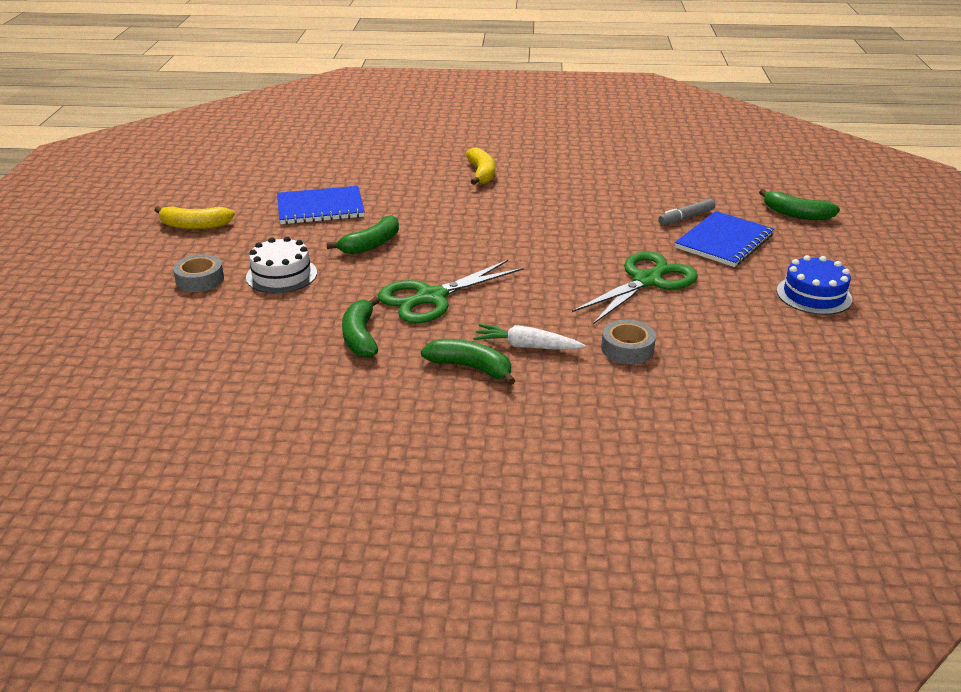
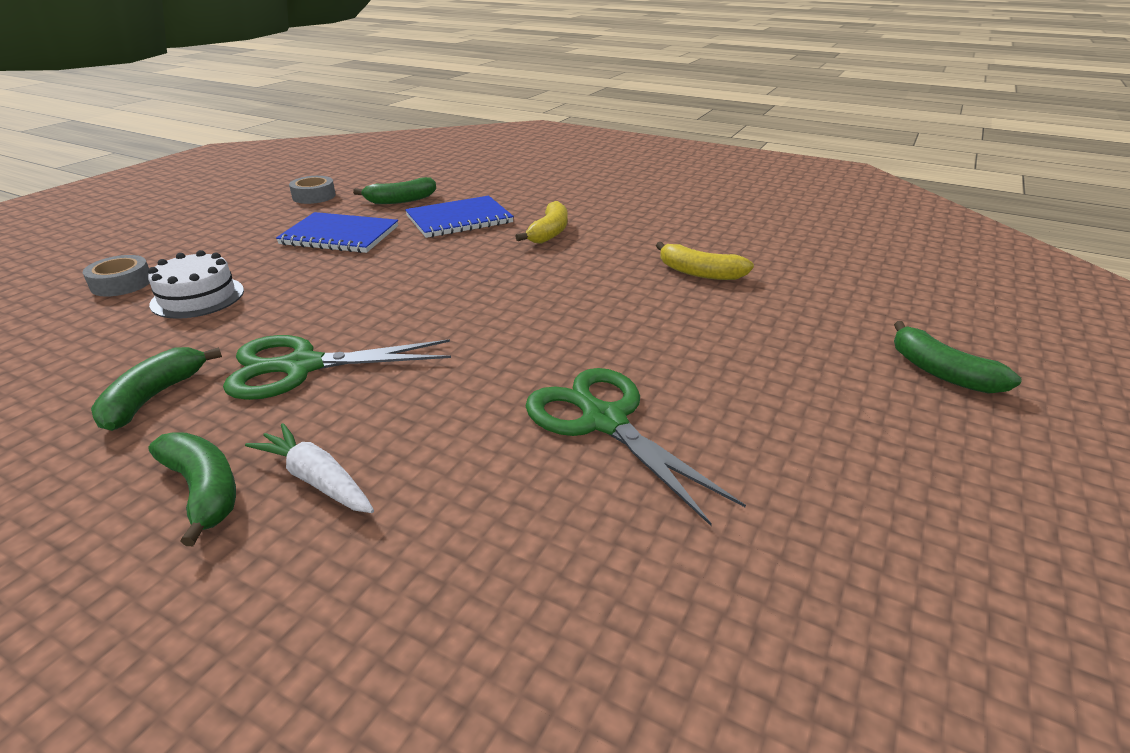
camera: 25 degrees right, 0 degrees up
yellow banana [155,206,235,229] -> yellow banana moved to [656,242,754,280]
green banana [327,215,399,254] -> green banana moved to [353,177,436,204]
green scissors [572,251,698,324] -> green scissors turned 105 degrees counterclockwise [526,368,746,526]
grey tape [601,320,656,364] -> grey tape moved to [289,176,336,204]
grey marker [658,199,715,225] -> none
blue notebook [675,211,774,267] -> blue notebook moved to [405,196,514,238]
blue cake [777,255,852,315] -> none

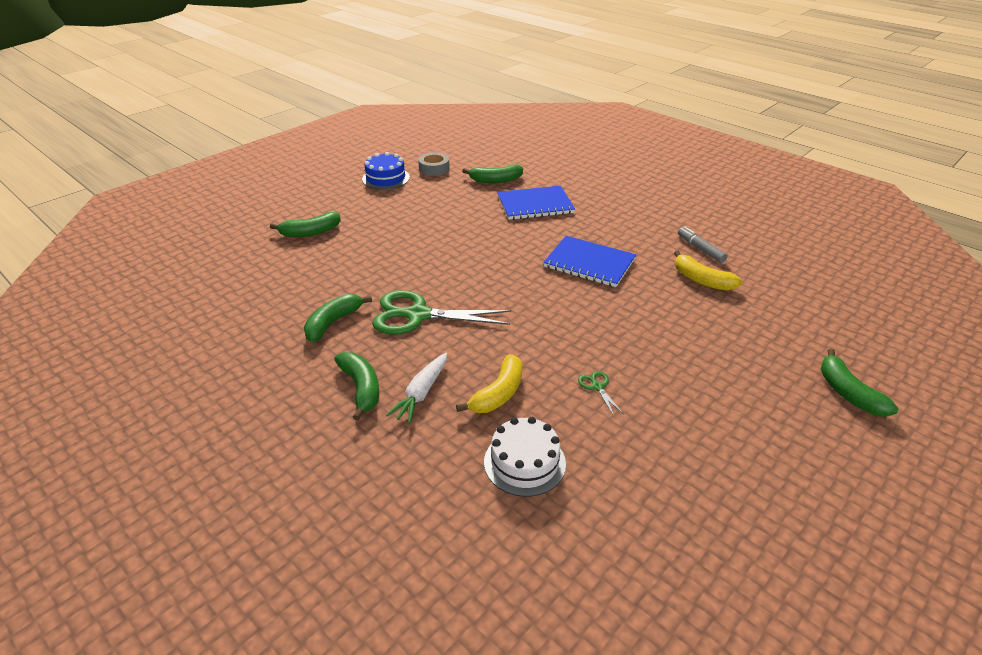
camera: 15 degrees right, 5 degrees up
grey tape [82,255,150,297] -> green banana [270,212,340,237]
white cake [148,250,244,319] -> white cake moved to [484,417,566,497]
white carrot [245,423,374,513] -> white carrot turned 120 degrees counterclockwise [386,352,447,424]
blue notebook [276,212,398,253] -> blue notebook moved to [543,236,636,287]
yellow banana [515,201,568,244] -> yellow banana moved to [456,354,522,413]
green scissors [526,368,746,526] -> green scissors [578,371,623,416], size x0.41
none -> blue cake [362,152,410,190]
none -> grey marker [678,227,728,263]

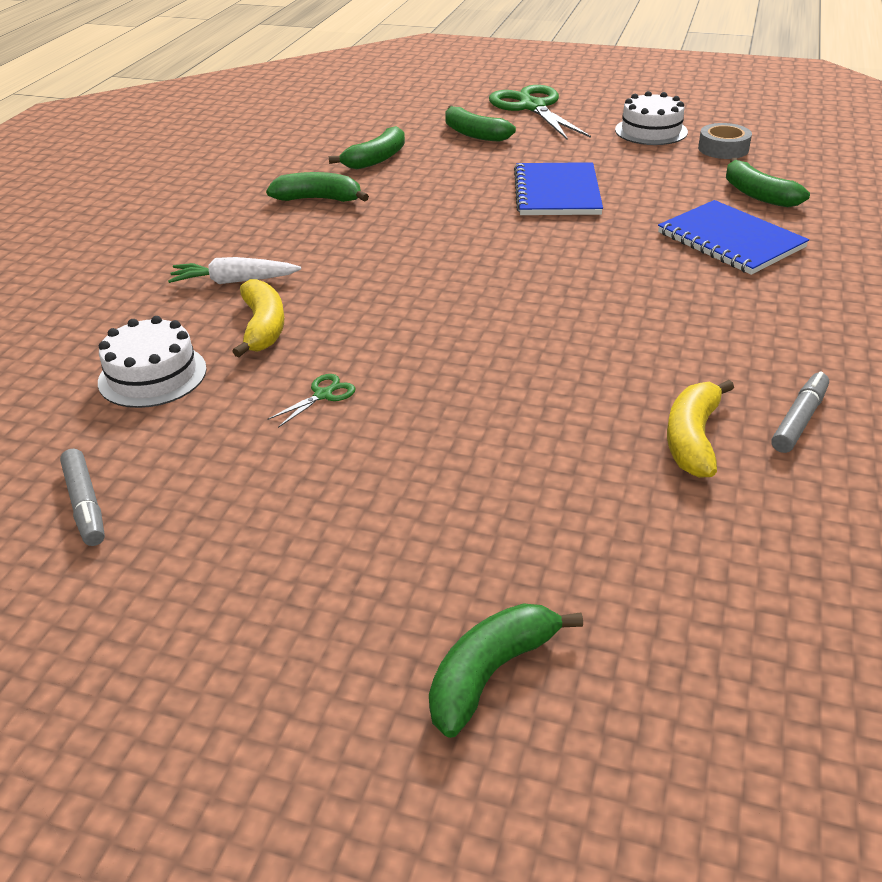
camera: 65 degrees right, 0 degrees up
green banana [334,352,379,420] -> green banana moved to [329,126,405,169]
blue cake [362,152,410,190] -> white cake [615,91,688,145]
green scissors [372,290,511,335] -> green scissors moved to [489,85,591,139]
yellow banana [456,354,522,413] -> yellow banana turned 105 degrees counterclockwise [232,279,284,357]
blue notebook [543,236,636,287] -> blue notebook moved to [514,162,603,215]
none -> grey marker [60,449,105,546]

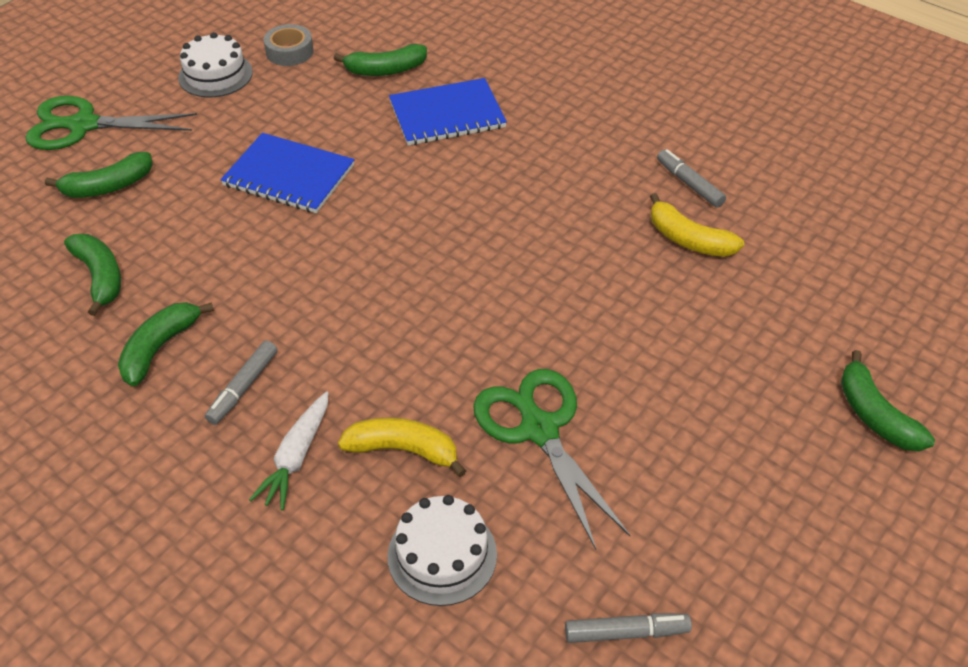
camera: 70 degrees left, 10 degrees up
green scissors [267,374,355,428] -> green scissors [473,369,630,549], size x2.46
none -> grey marker [205,340,277,425]

